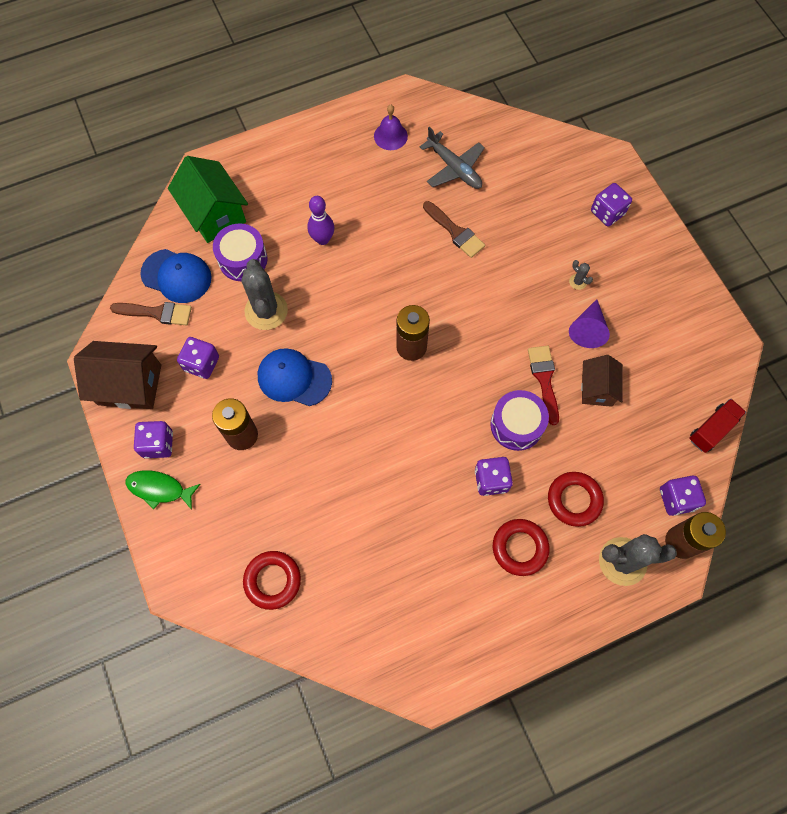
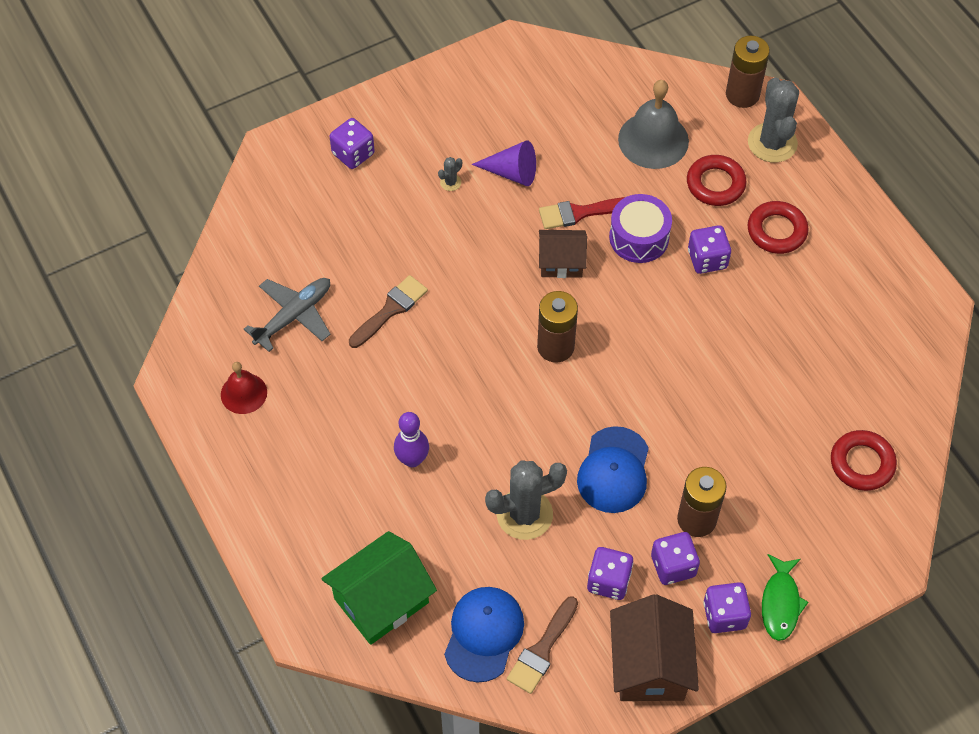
camera: 95 degrees left, 10 degrees down
brown brush [110,302,192,326] -> brown brush turned 150 degrees counterclockwise [507,596,578,694]
purple drum [213,223,267,281] -> none
purple bell [374,105,408,150] -> red bell [221,362,267,414]
brown house [581,355,623,407] -> brown house moved to [539,230,587,278]
purple dice [660,476,706,516] -> purple dice moved to [651,532,700,585]
red truck [689,399,746,453] -> none
none -> grey bell [618,80,689,169]

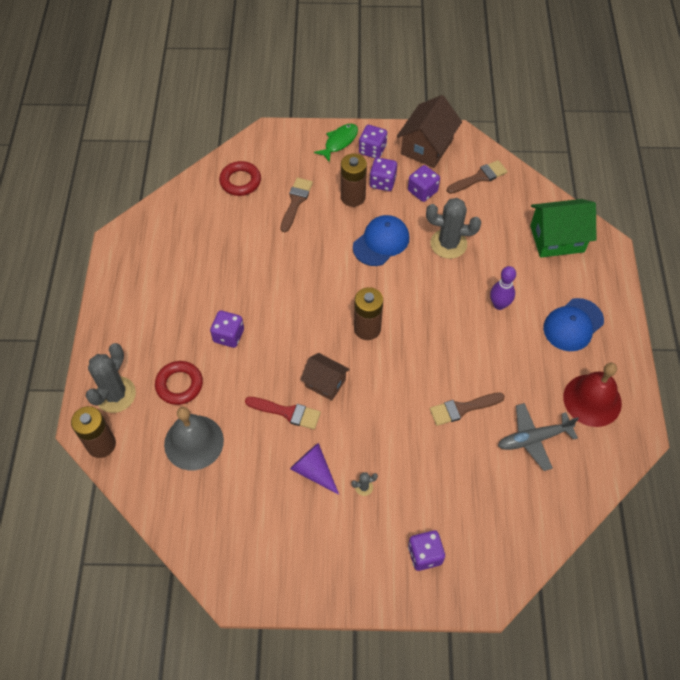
camera: 150 degrees left, 0 degrees up
red bell [221,362,267,414] -> red bell [563,363,622,427], size x1.66
blue cap [444,587,524,683] -> blue cap moved to [543,298,604,351]
purple drum [609,194,672,263] -> none
red ring [748,201,809,254] -> none
none -> brown brush [280,178,313,232]

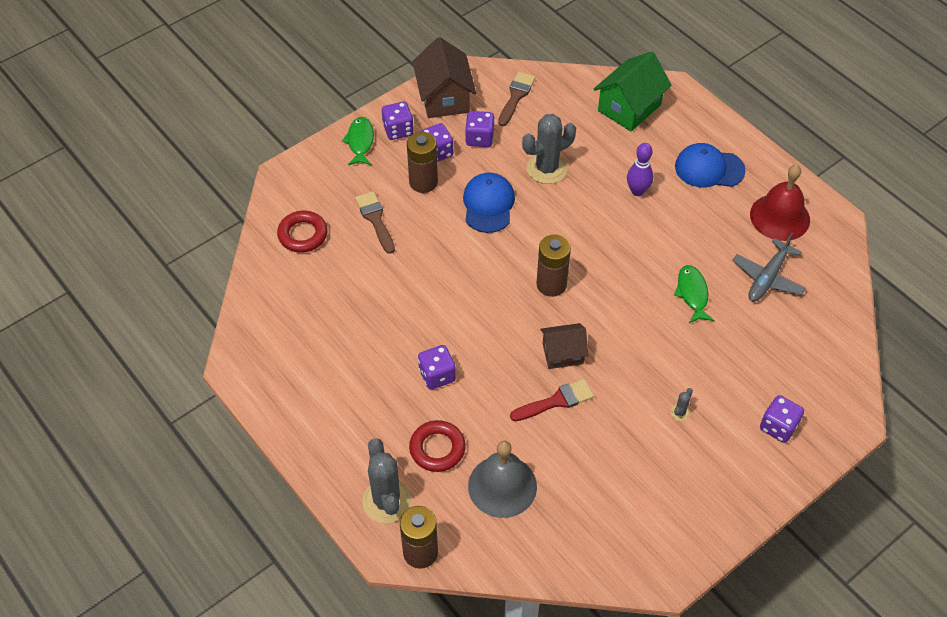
camera: 40 degrees left, 5 degrees down
purple cone [290,443,339,495] -> none
brown brush [430,392,505,426] -> green fish [674,265,714,323]
blue cap [543,298,604,351] -> blue cap turned 90 degrees clockwise [675,143,746,188]

